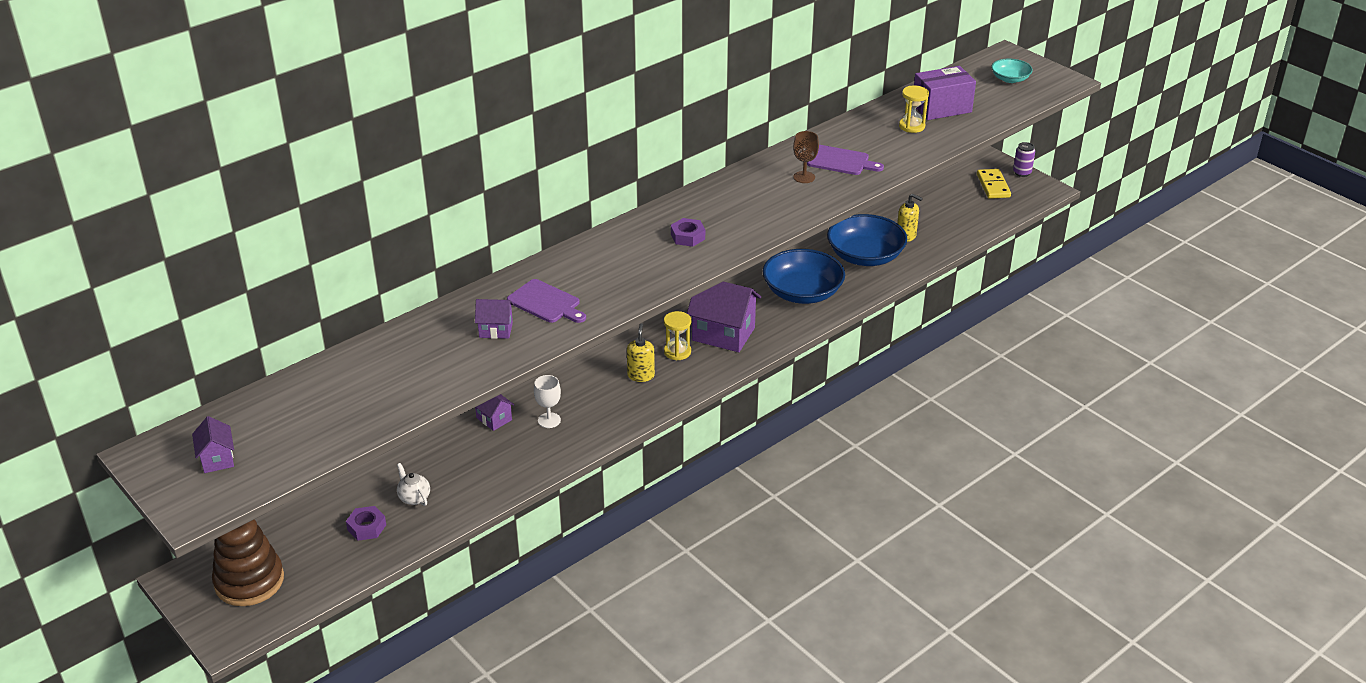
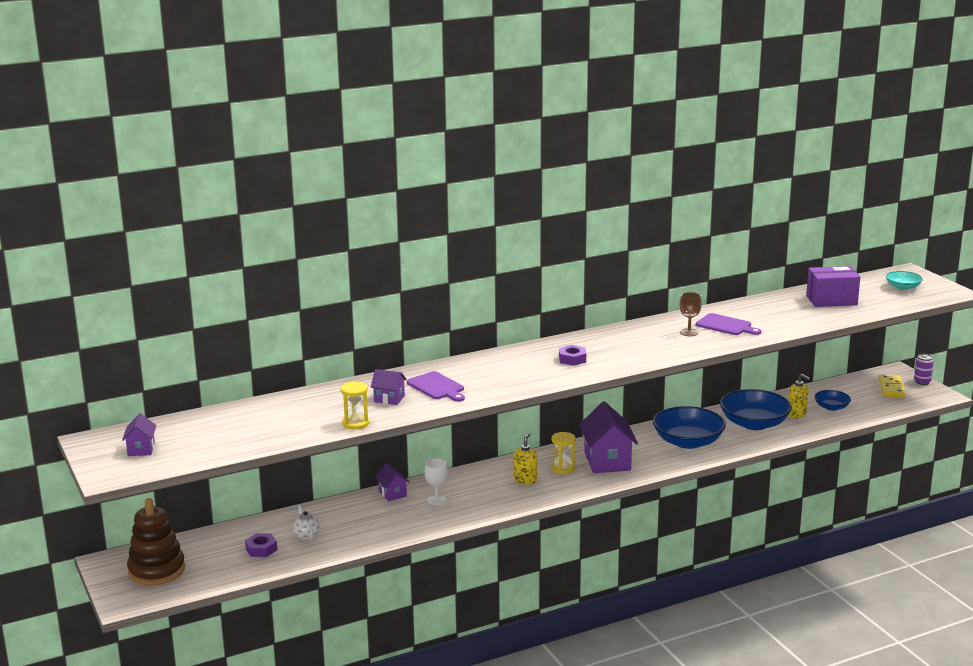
camera: 15 degrees right, 15 degrees down
purple house [687,282,761,352] -> purple house turned 45 degrees clockwise [579,401,638,473]
yellow hourglass [899,85,929,133] -> yellow hourglass moved to [340,381,369,430]
none -> blue bowl [814,390,851,411]

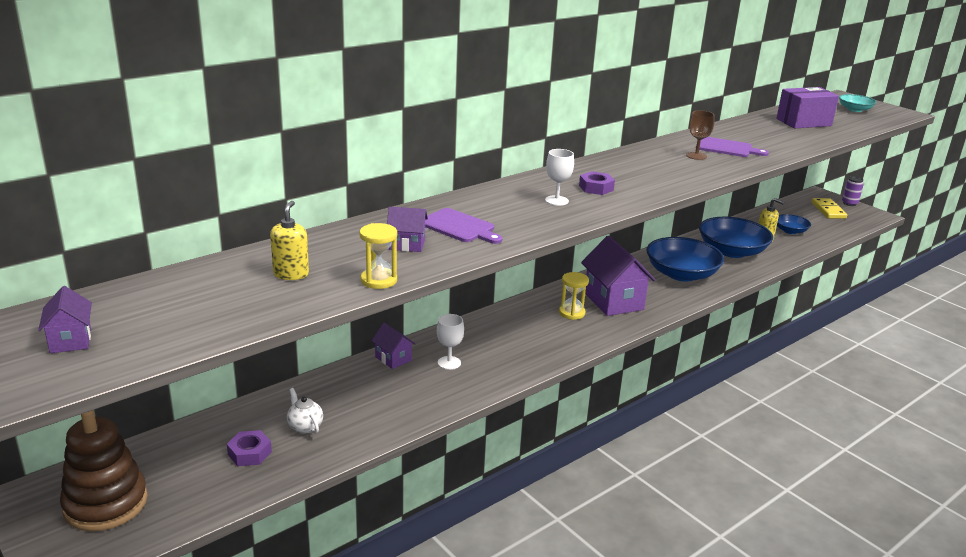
camera: 15 degrees left, 5 degrees up
yellow soap dispenser [514,433,537,485] -> yellow soap dispenser moved to [270,201,309,280]
none -> white goblet [545,149,574,206]

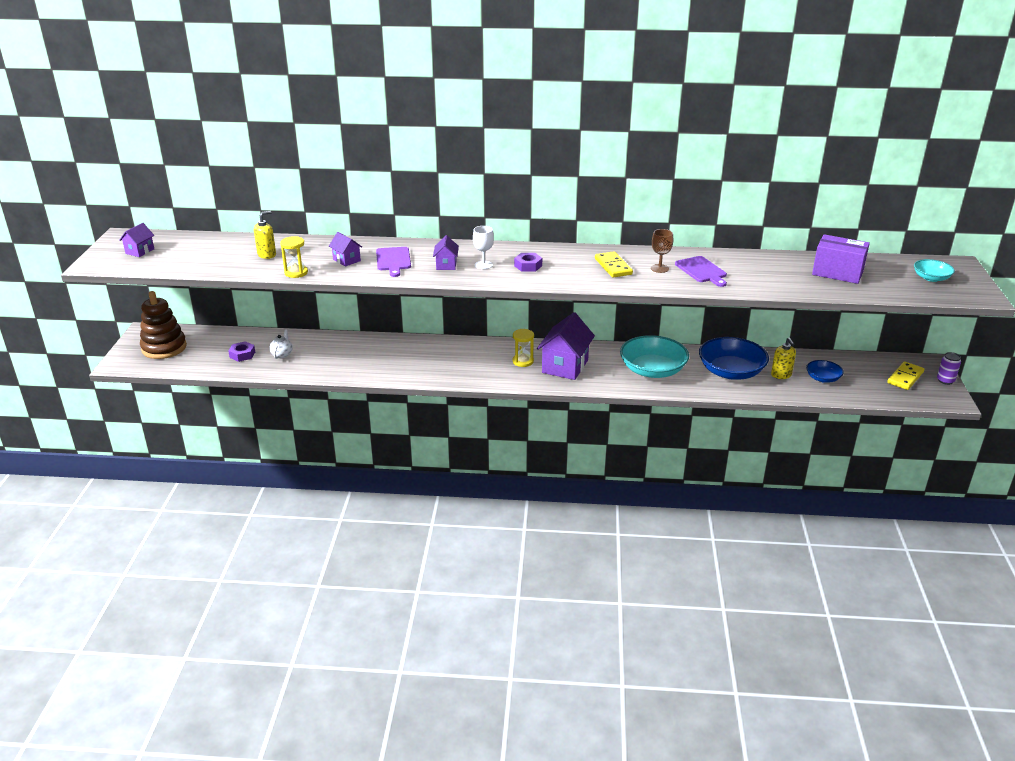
camera: 45 degrees right, 5 degrees up
purple house [371,323,416,369] -> purple house moved to [433,235,459,270]
white goblet [437,314,464,370] -> none
blue bowl [646,237,724,282] -> turquoise bowl [620,335,689,378]
none -> yellow domino [595,251,633,278]

